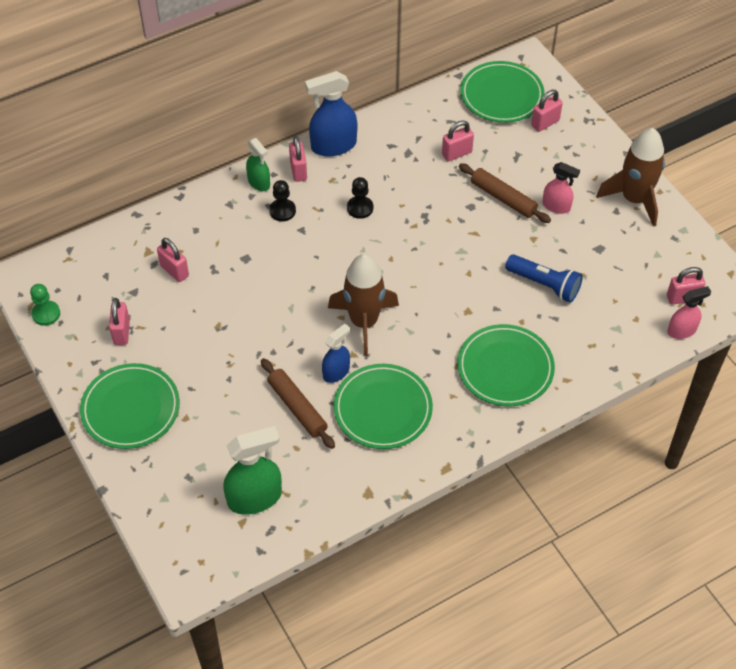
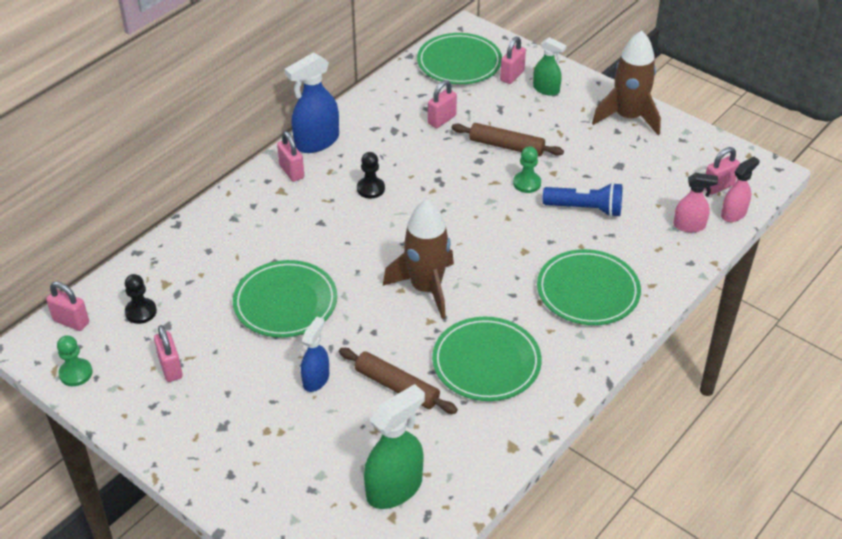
camera: 20 degrees left, 10 degrees down
green plate [80,363,180,449] -> green plate moved to [233,260,337,337]
pink padlock [157,238,189,282] -> pink padlock moved to [46,282,89,331]
green spray bottle [246,138,270,191] -> green spray bottle moved to [533,37,566,96]
black pawn [269,180,296,222] -> black pawn moved to [125,274,157,324]
blue spray bottle [322,324,350,383] -> blue spray bottle moved to [301,317,329,392]
pink spray bottle [542,162,580,214] -> pink spray bottle moved to [673,173,718,233]
none -> green pawn [513,146,541,193]

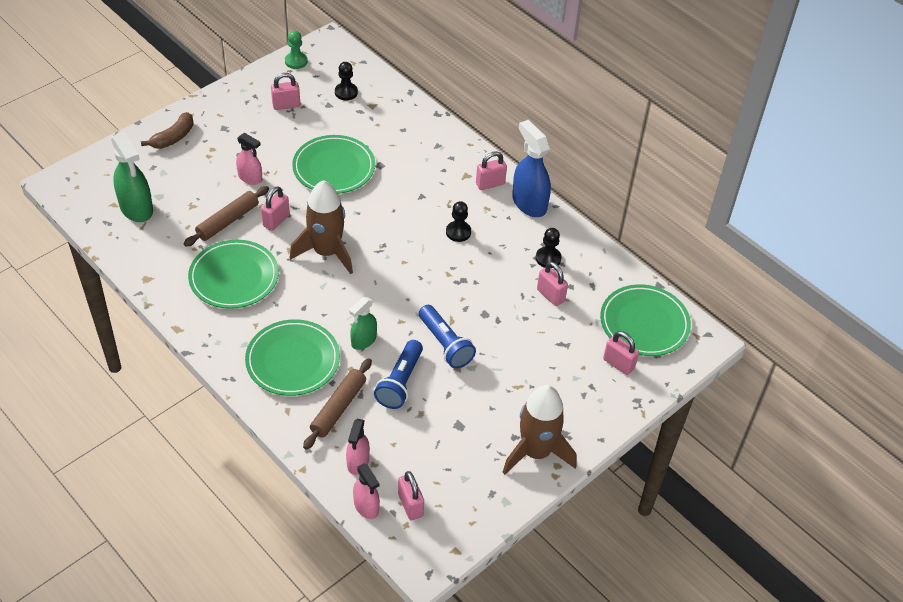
camera: 95 degrees right, 5 degrees up
pink padlock [46,282,89,331] -> pink padlock moved to [261,186,290,231]
blue spray bottle [301,317,329,392] -> pink spray bottle [236,133,262,185]
brown rolling pin [452,123,564,156] -> brown rolling pin moved to [303,358,372,450]
green pawn [513,146,541,193] -> blue flashlight [419,305,476,369]
green spray bottle [533,37,566,96] -> green spray bottle moved to [349,297,377,350]
none -> brown banana [141,112,194,149]
none -> black pawn [536,228,562,268]

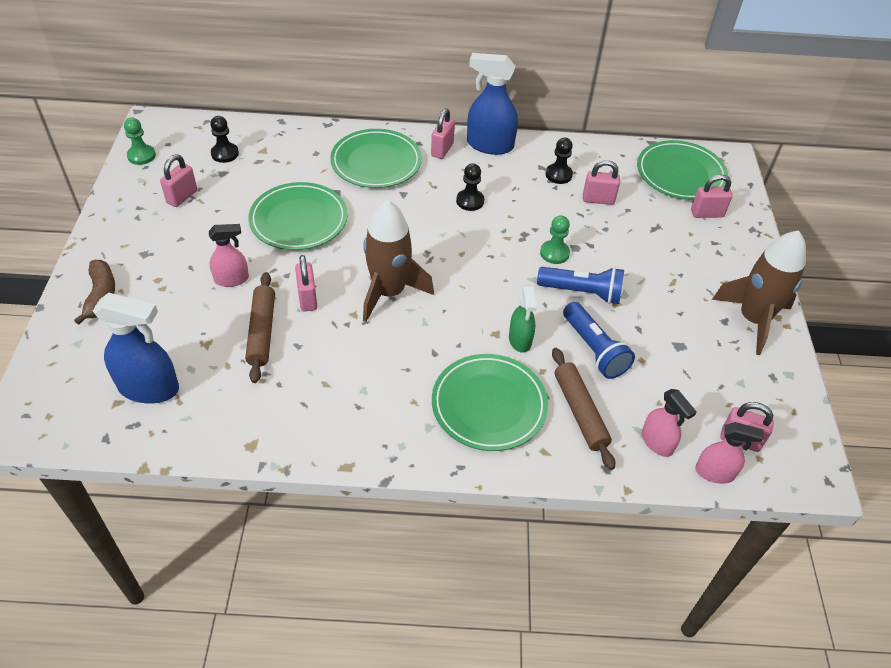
camera: 45 degrees left, 0 degrees up
green spray bottle [111,132,153,222] -> blue spray bottle [93,293,179,403]
green plate [188,240,279,309] -> green plate moved to [330,129,422,188]
none -> green pawn [540,215,570,264]

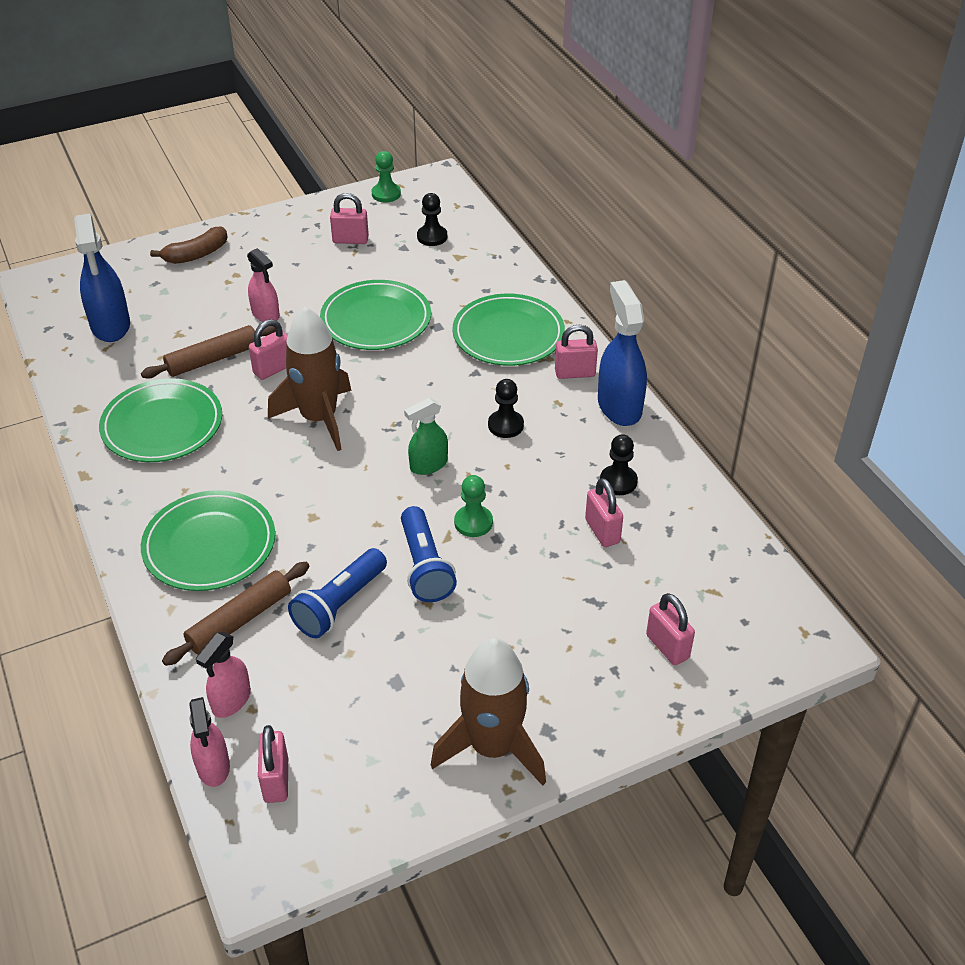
camera: 65 degrees right, 5 degrees down
green spray bottle [509,286,537,353] -> green spray bottle moved to [404,398,448,475]
green plate [637,140,728,200] -> green plate moved to [99,378,222,462]

